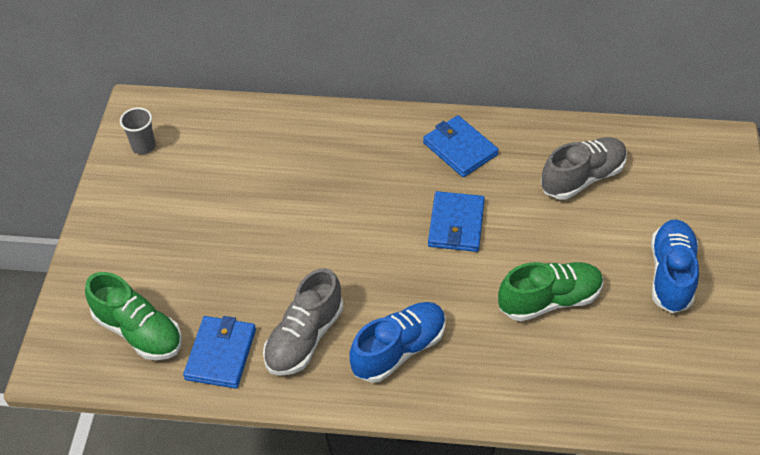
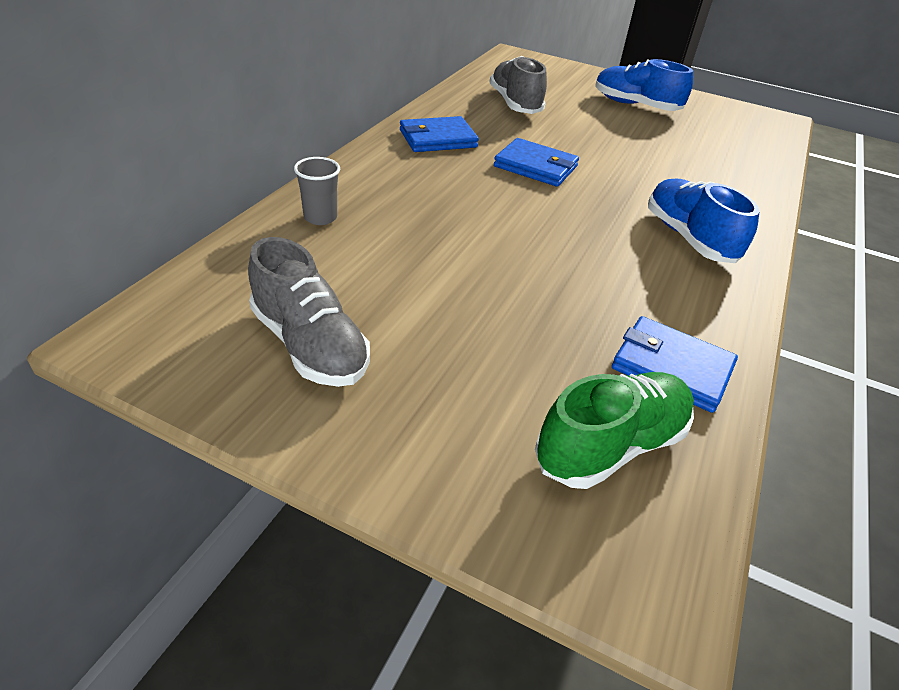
camera: 75 degrees left, 10 degrees down
grey cup [120,107,156,154] -> grey cup moved to [294,157,340,225]
grey shoe [263,268,343,376] -> grey shoe moved to [248,237,370,387]
green shoe [498,262,603,321] -> none

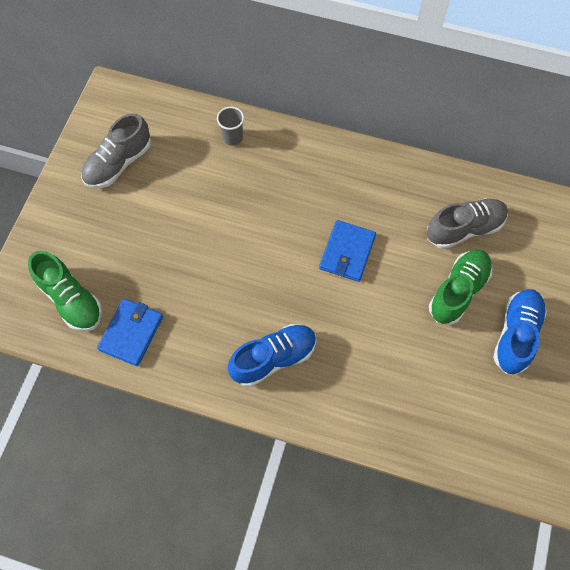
camera: 85 degrees right, 25 degrees up
blue wallet [400,116,479,152] -> none
none -> green shoe [429,250,492,325]

